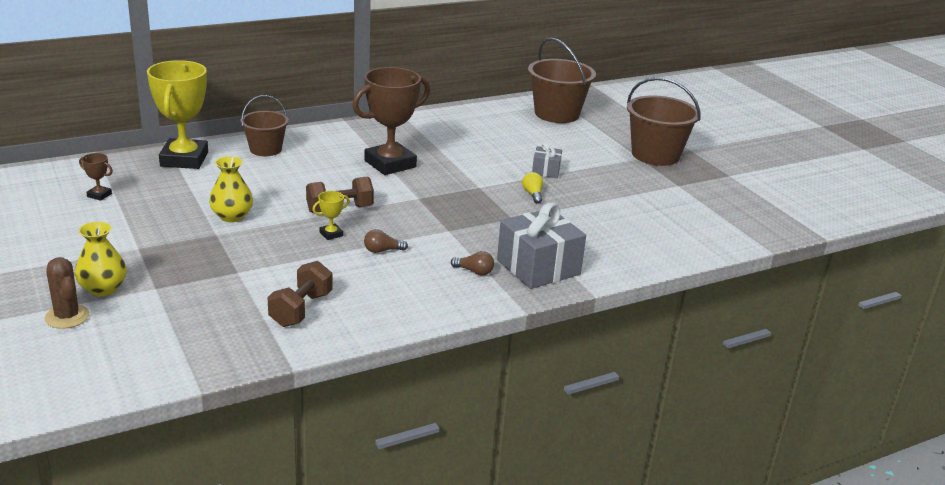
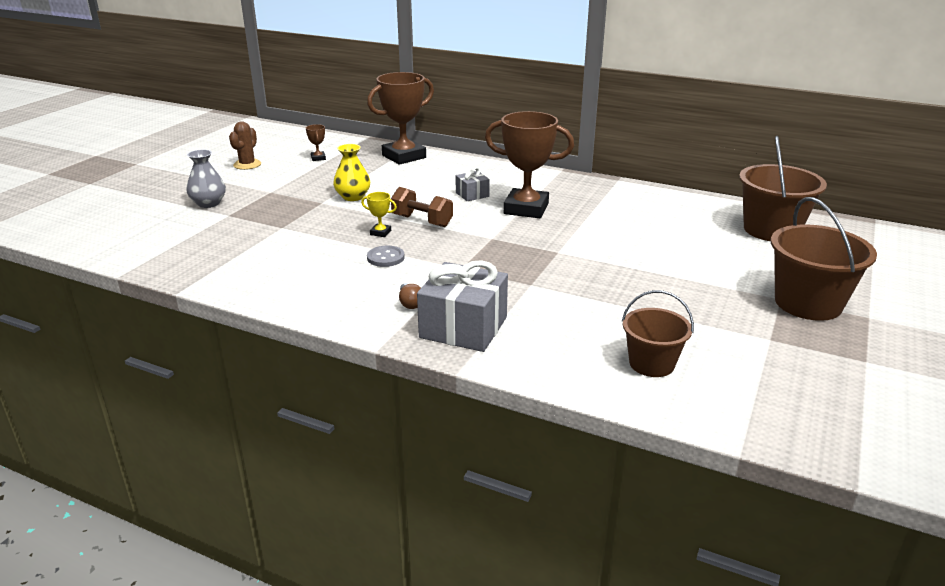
camera: 55 degrees right, 0 degrees up
brown cactus [45,257,90,329] -> brown cactus moved to [229,121,261,170]
yellow vase [75,222,127,296] -> grey vase [186,150,226,208]
yellow trophy [147,60,208,169] -> brown trophy [367,72,434,165]
brown bucket [240,95,289,156] -> brown bucket moved to [622,290,694,377]
brown dumbbell [268,261,333,327] -> none
brown light bulb [364,229,408,253] -> grey button [367,246,405,267]
yellow light bulb [522,172,543,204] -> none
grey gift [532,142,562,178] -> grey gift moved to [456,167,490,201]

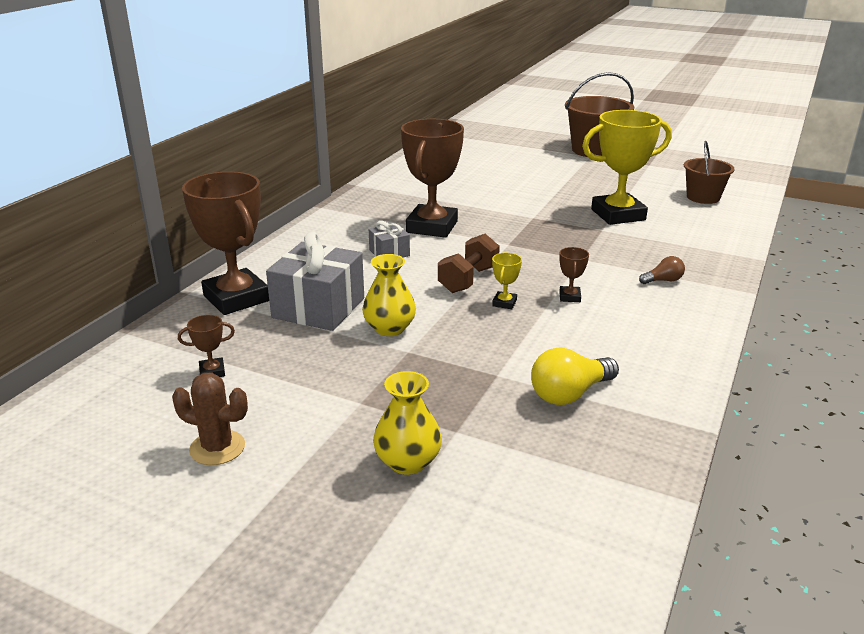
camera: 90 degrees left, 0 degrees up
grey vase [186,150,226,208] -> yellow vase [373,371,442,475]
grey button [367,246,405,267] -> brown trophy [559,247,589,302]
grey gift [417,260,508,352] -> grey gift moved to [266,232,364,331]
brown bucket [739,136,827,241] -> none
none -> yellow light bulb [531,347,619,405]
none -> yellow trophy [582,110,672,225]

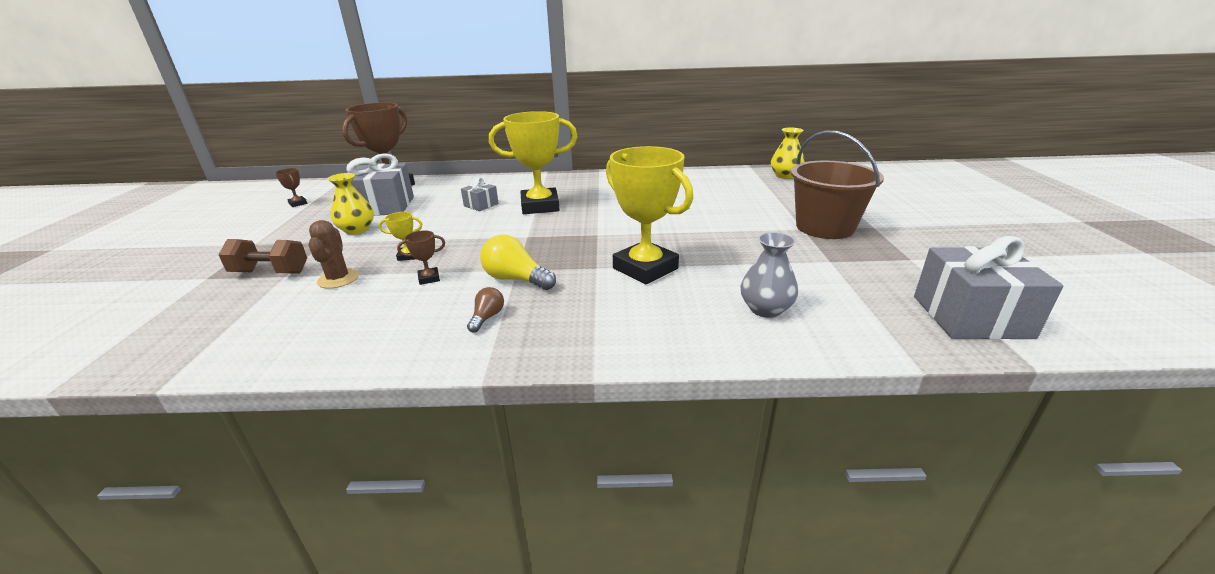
camera: 65 degrees right, 0 degrees up
brown cactus [172,373,248,465] -> brown cactus moved to [308,220,359,289]
yellow vase [373,371,442,475] -> yellow vase moved to [771,128,805,179]
brown trophy [401,119,464,238] -> yellow trophy [489,111,578,214]
brown dumbbell [438,234,500,293] -> brown dumbbell moved to [219,239,307,274]
yellow light bulb [531,347,619,405] -> yellow light bulb moved to [480,235,556,290]
brown light bulb [639,256,685,284] -> brown light bulb turned 120 degrees counterclockwise [467,287,504,333]
brown bucket [684,141,735,204] -> grey vase [741,232,798,318]
none -> grey gift [914,236,1064,340]

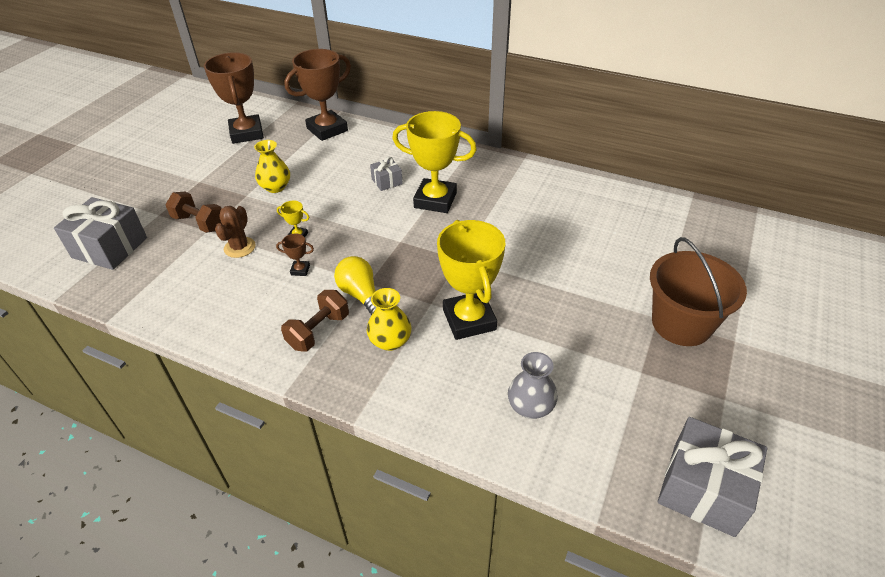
camera: 25 degrees right, 15 degrees up
brown trophy [275,168,307,207] -> brown trophy [204,52,264,144], size x2.46
grey gift [346,153,414,216] -> grey gift moved to [54,197,147,270]
brown light bulb [467,287,504,333] -> brown dumbbell [281,290,349,352]
yellow vase [771,128,805,179] -> yellow vase moved to [367,288,412,351]

